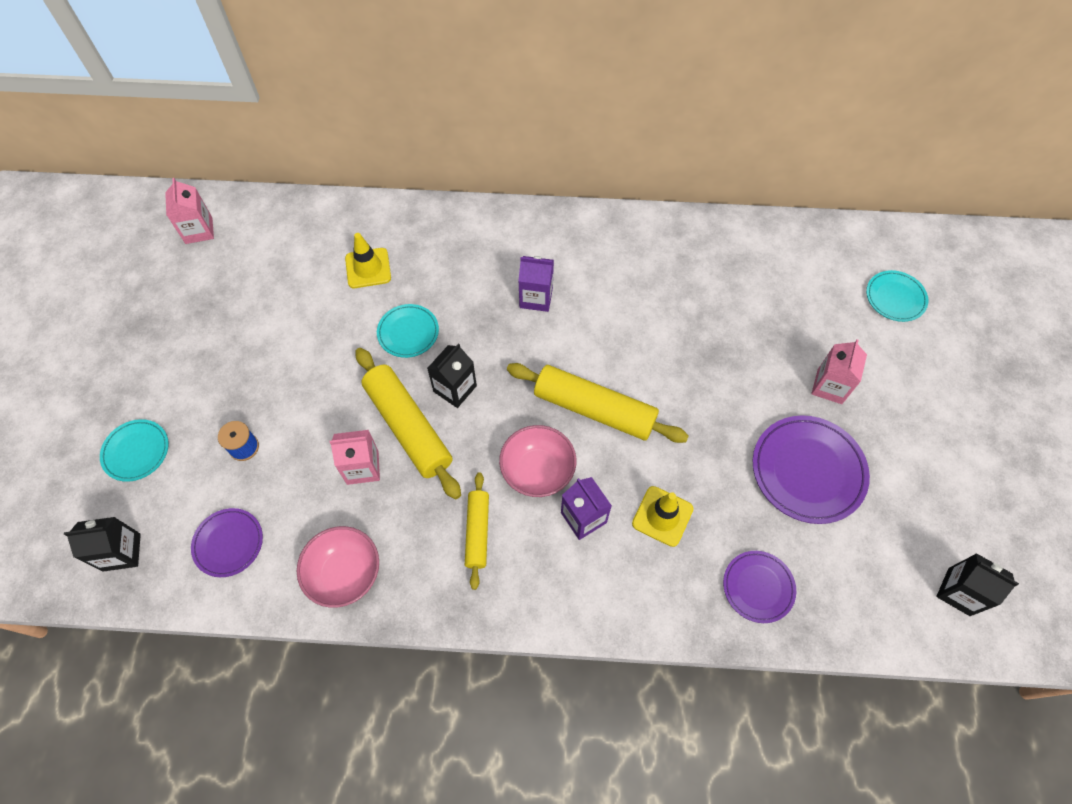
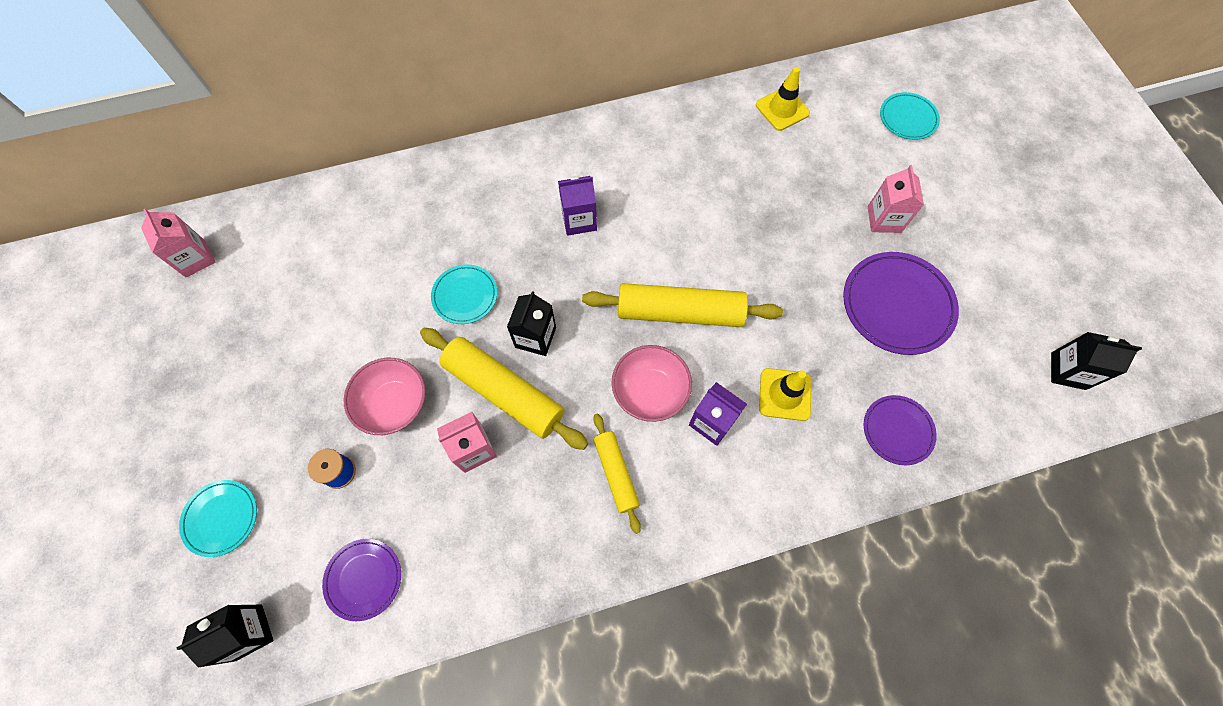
camera: 20 degrees left, 5 degrees up
pink bowl [297,526,379,608] -> pink bowl moved to [344,358,426,435]
yellow traffic cone [345,233,391,288] -> yellow traffic cone moved to [756,67,810,131]

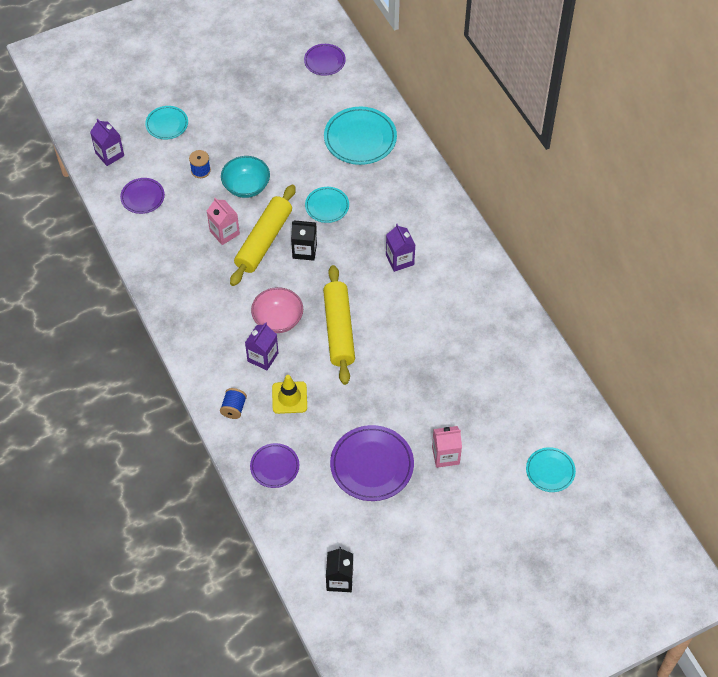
camera: 80 degrees right, 10 degrees down
pink carton [141,209,216,278] -> purple plate [304,44,346,76]
black carton [176,605,273,668] -> purple carton [90,119,124,166]
pink bowl [344,358,426,435] -> turquoise bowl [221,156,270,198]
yellow rolling pin [593,414,641,534] -> none
yellow traffic cone [756,67,810,131] -> none
none -> blue spool [220,388,247,419]
none -> turquoise plate [324,107,397,165]

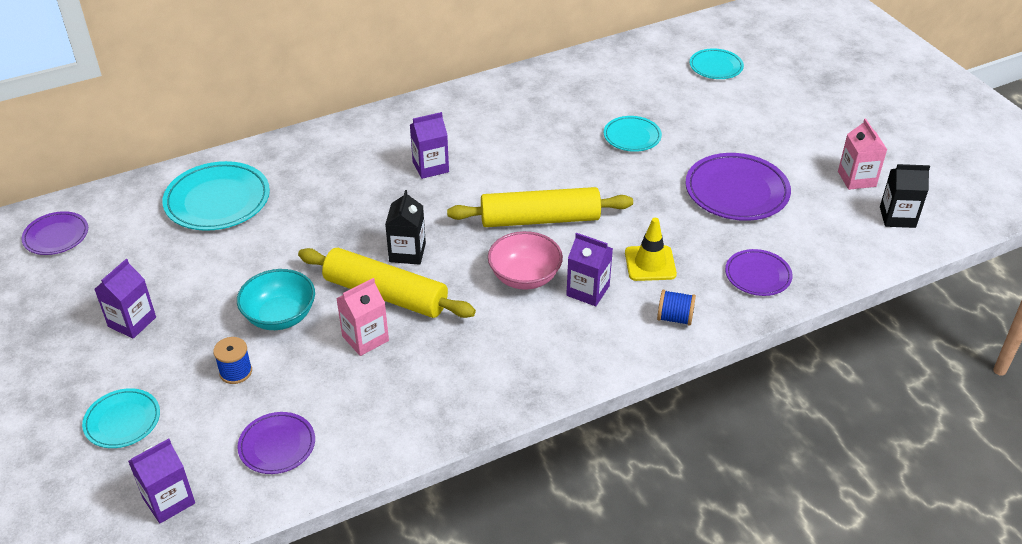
camera: 90 degrees left, 15 degrees down
turquoise plate [305,187,349,223] -> turquoise plate moved to [604,116,662,152]
pink carton [432,426,462,468] -> pink carton moved to [838,118,887,190]
none -> purple carton [95,259,156,339]

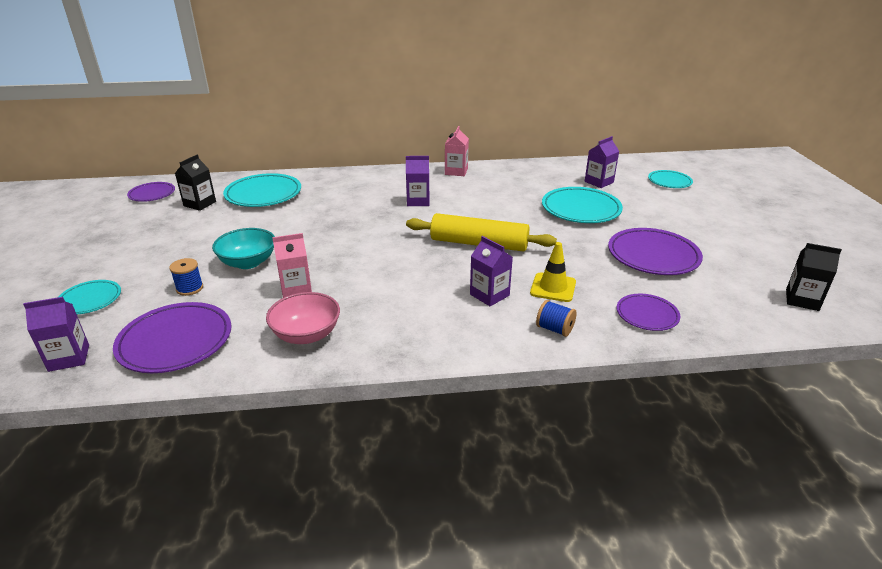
camera: 20 degrees right, 10 degrees down
purple carton [95,259,156,339] -> purple carton moved to [585,136,619,188]
purple plate [237,412,315,474] -> purple plate [113,302,232,373], size x1.70
yellow rolling pin [298,248,476,318] -> none
black carton [385,190,426,265] -> black carton moved to [175,155,216,211]
pink bowl [488,231,563,290] -> pink bowl moved to [266,292,340,344]
turquoise plate [604,116,662,152] -> turquoise plate [542,187,623,223], size x1.70
pink carton [838,118,887,190] -> pink carton moved to [445,126,469,176]

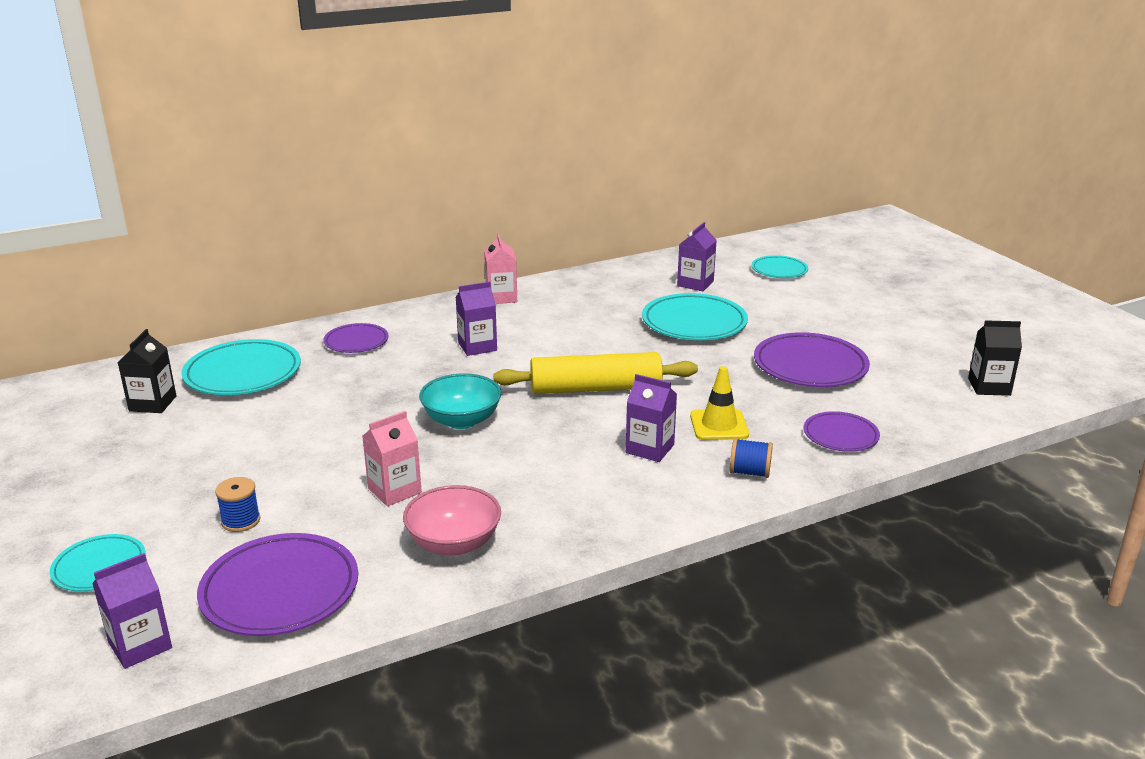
camera: 20 degrees left, 5 degrees down
purple plate [127,182,175,202] -> purple plate moved to [323,323,389,353]
turquoise bowl [212,228,275,269] -> turquoise bowl moved to [419,373,502,429]

